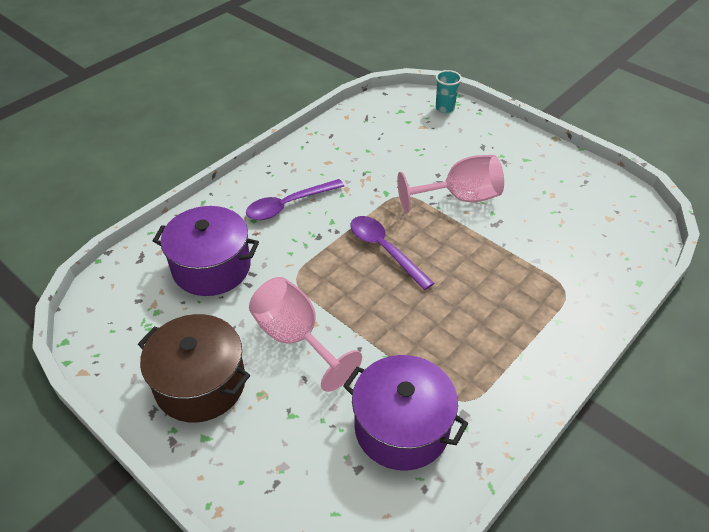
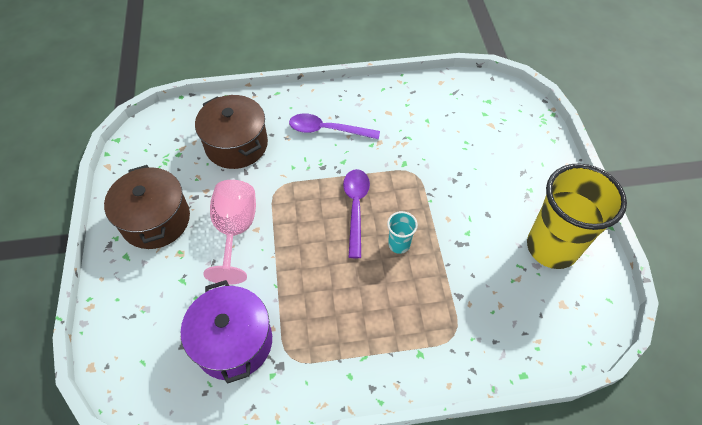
camera: 40 degrees right, 10 degrees up
purple pot [153,206,259,296] -> brown pot [195,95,268,169]
pink goblet [397,155,504,213] -> none
turquoise cup [436,70,462,113] -> turquoise cup moved to [387,211,418,254]
none -> yellow cup [527,163,627,269]

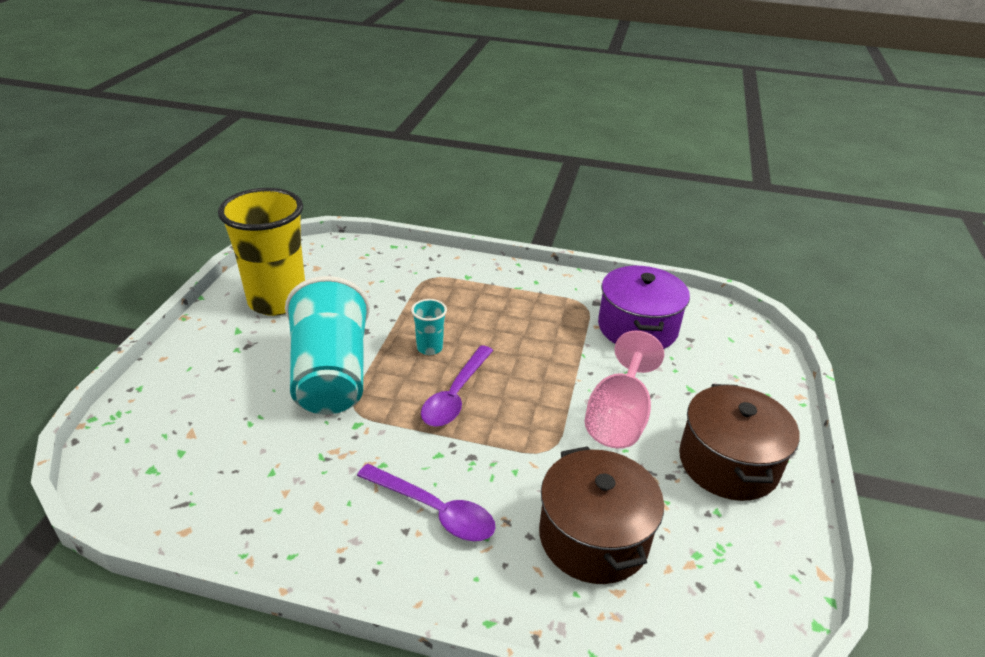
camera: 160 degrees left, 20 degrees down
none -> turquoise cup [285,276,370,415]

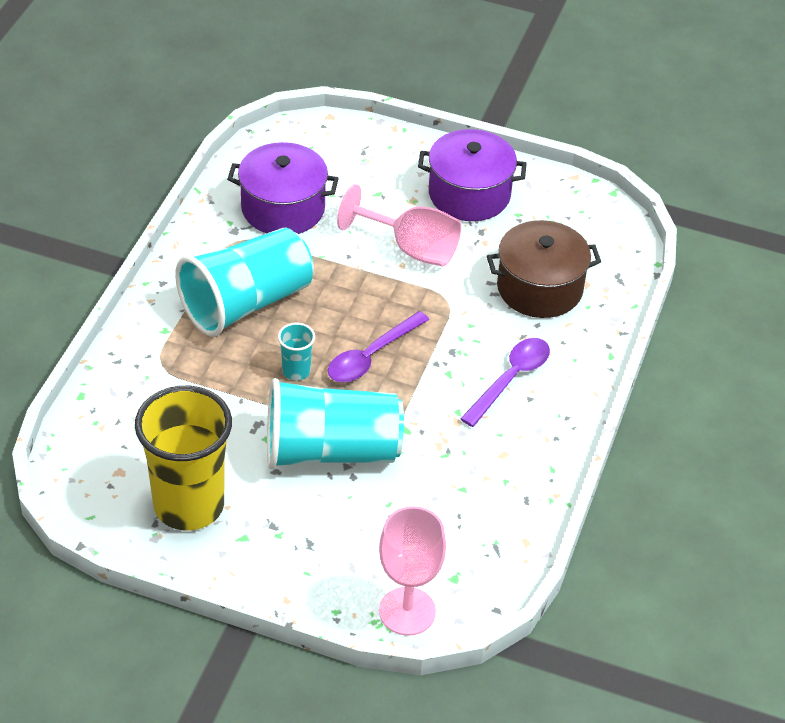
camera: 85 degrees left, 10 degrees up
purple spoon [421,345,493,427] -> purple spoon turned 105 degrees clockwise [328,311,429,382]
brown pot [679,384,800,501] -> purple pot [418,129,527,221]
none -> turquoise cup [175,228,314,337]
none -> pink goblet [379,506,446,636]

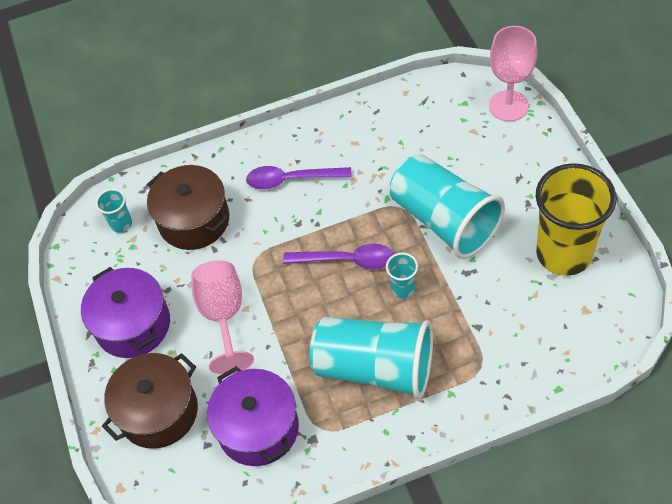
camera: 120 degrees left, 10 degrees up
none -> turquoise cup [96,189,132,233]
none -> brown pot [102,353,198,449]

